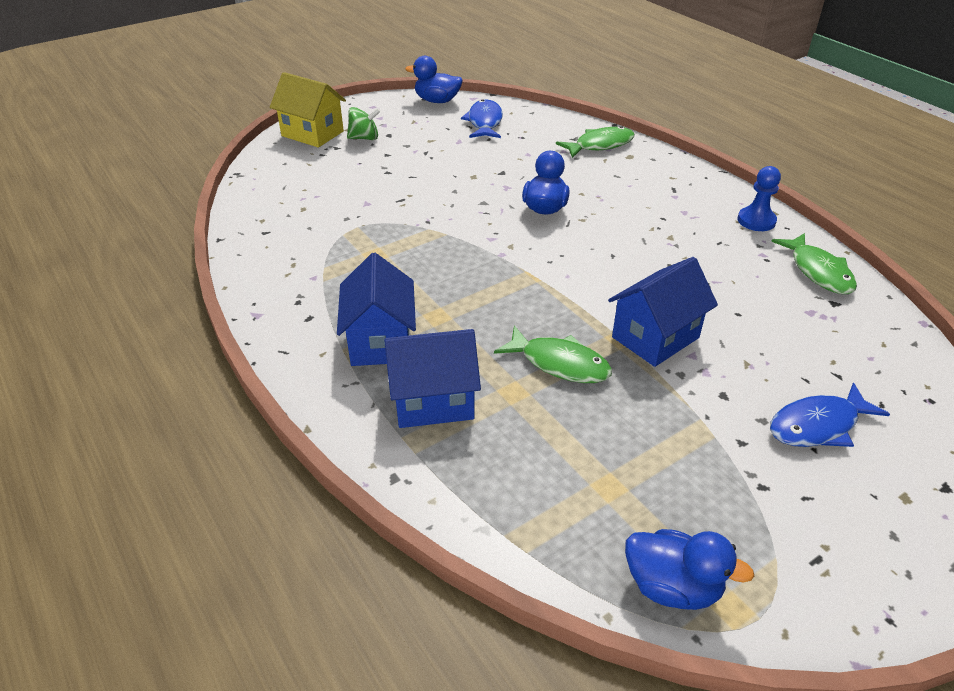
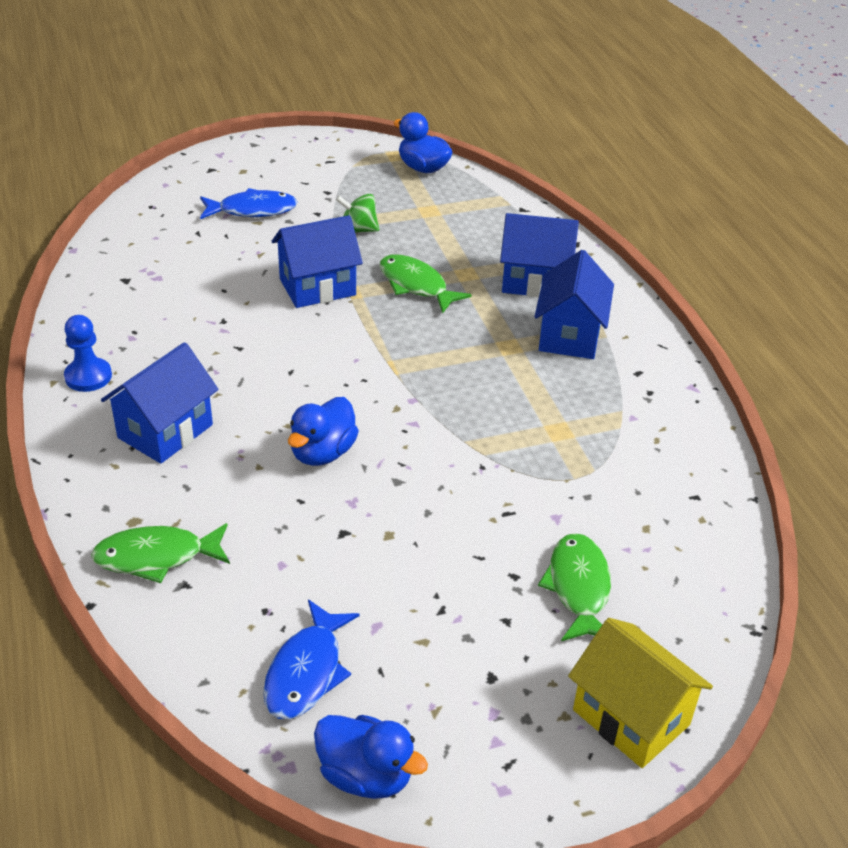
camera: 165 degrees left, 0 degrees up
green spinning top [347,107,381,140] -> green spinning top moved to [336,194,379,233]
green fish [771,233,857,294] -> green fish moved to [538,533,611,641]
none -> blue house [101,342,218,464]

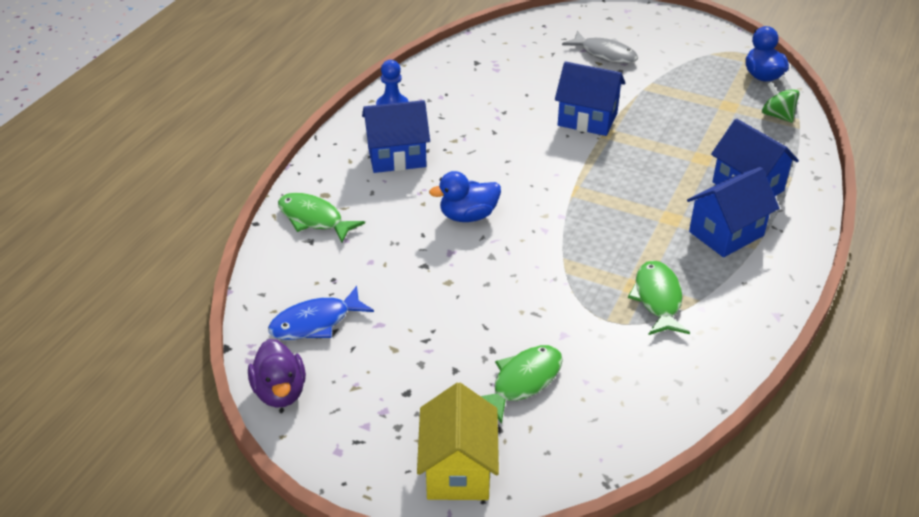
camera: 45 degrees right, 0 degrees up
blue fish [200,188,297,219] -> grey fish [562,31,638,64]
blue duck [314,715,428,799] -> purple duck [248,339,306,408]
green spinning top [336,194,379,233] -> green spinning top moved to [762,82,800,123]
green fish [380,254,472,314] -> green fish moved to [628,261,690,335]

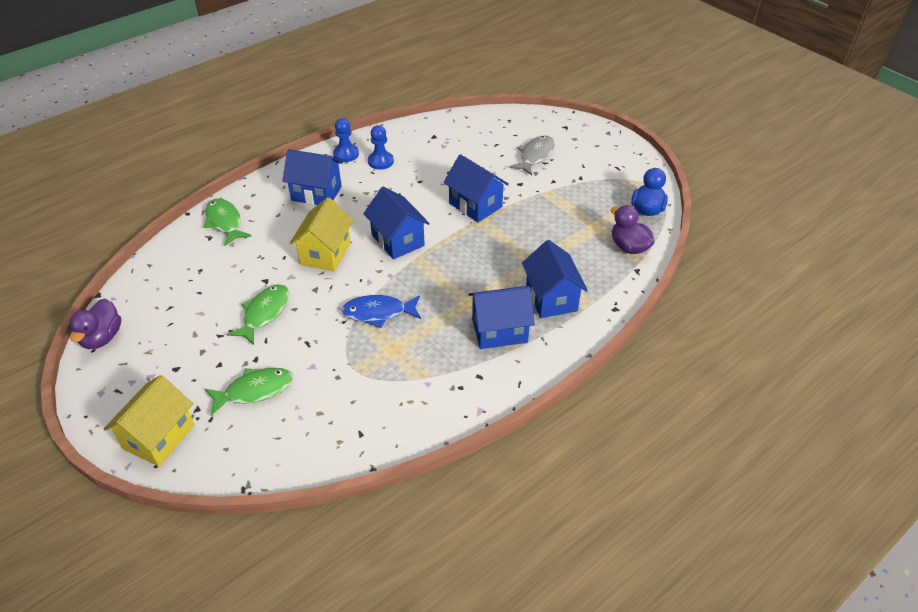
camera: 25 degrees right, 5 degrees up
blue fish [268,286,374,340] -> blue fish moved to [341,295,421,328]
blue duck [429,171,501,222] -> yellow house [289,197,354,272]
grey fish [562,31,638,64] -> grey fish turned 120 degrees counterclockwise [509,135,555,175]
green fish [628,261,690,335] -> green fish moved to [227,284,289,345]
green spinning top [762,82,800,123] -> purple duck [611,205,655,254]
none -> blue house [363,187,430,259]
none -> blue pawn [368,125,394,170]

